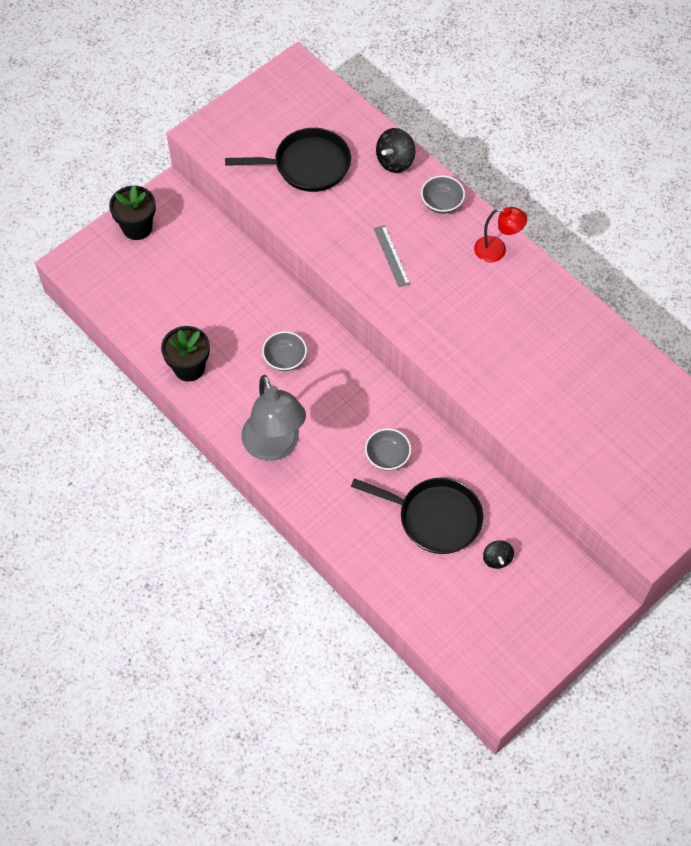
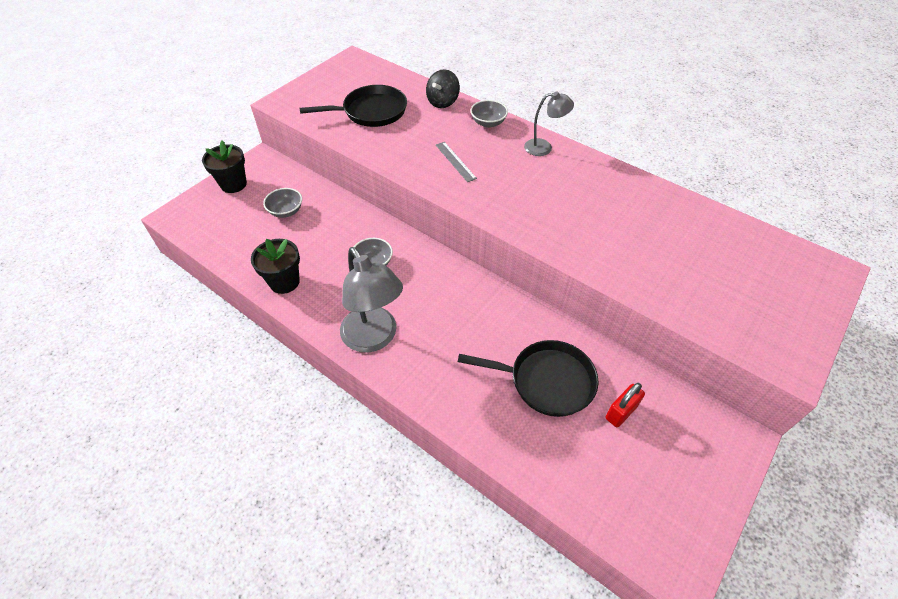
camera: 10 degrees left, 10 degrees down
grey bowl [365,428,411,471] -> grey bowl moved to [263,188,302,218]
red lamp [474,207,527,262] -> grey lamp [524,91,574,156]
black spinning top [483,540,514,569] -> red padlock [606,383,645,427]

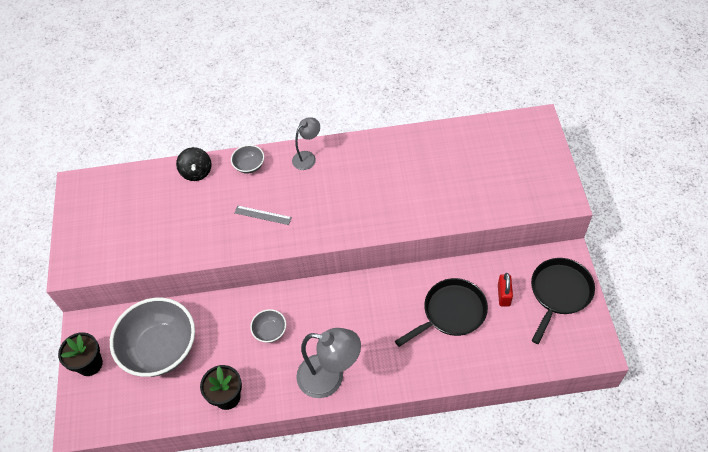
camera: 40 degrees left, 5 degrees up
grey bowl [263,188,302,218] -> grey bowl [110,298,195,377], size x2.31
black pan [299,85,407,127] -> black pan moved to [531,258,595,344]

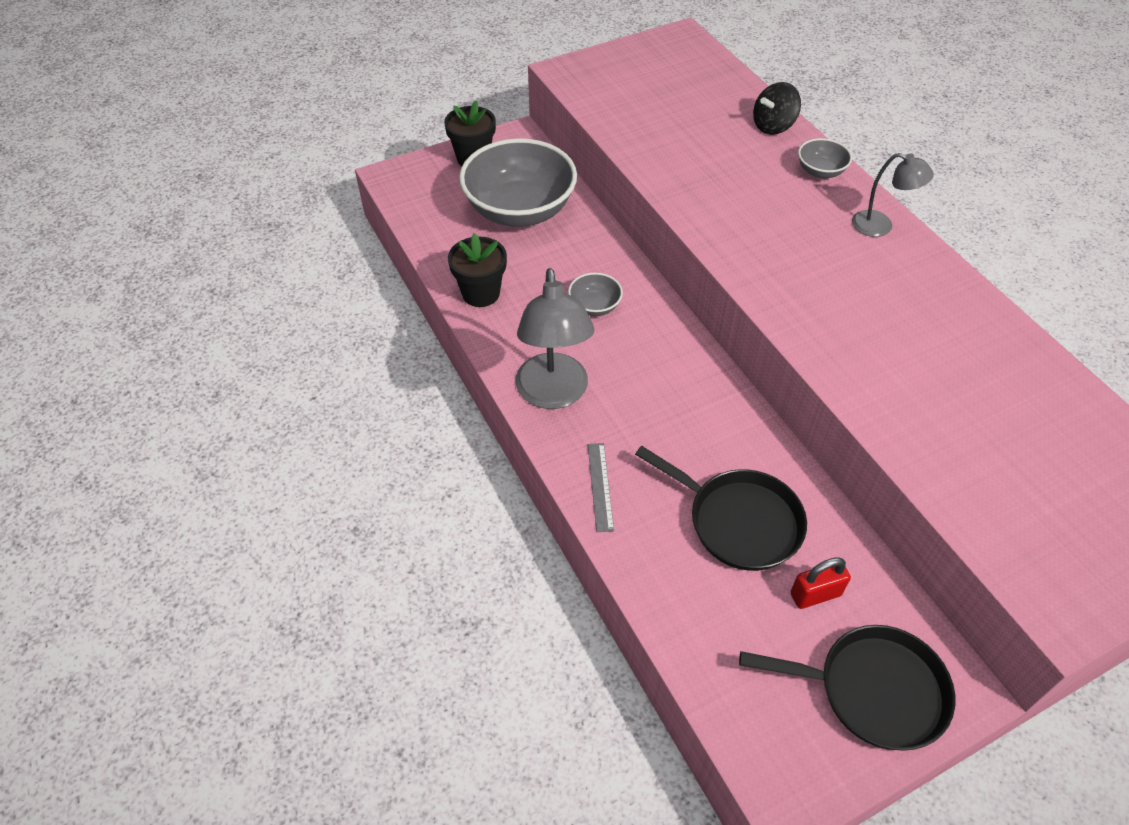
camera: 65 degrees right, 5 degrees down
grey ruler [234,205,292,225] -> grey ruler moved to [587,443,614,532]

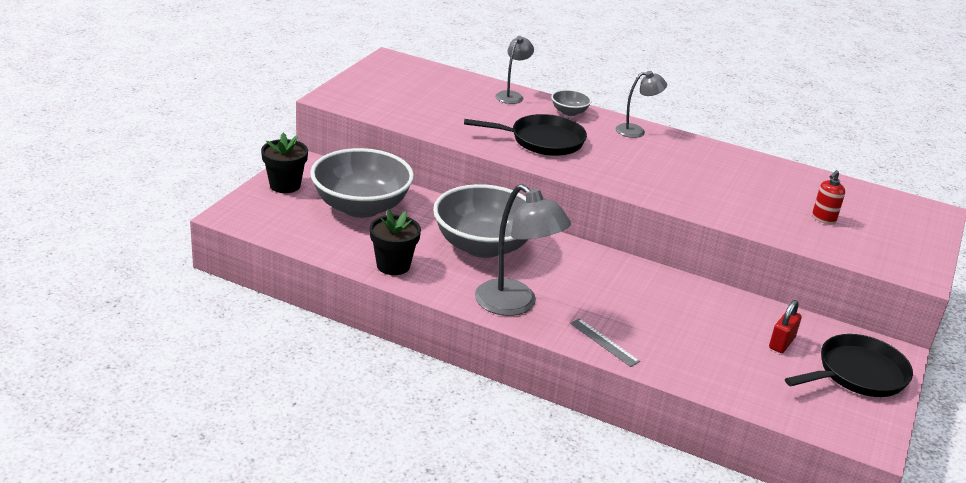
camera: 40 degrees left, 20 degrees down
grey bowl [568,272,623,316] -> grey bowl [433,184,528,258], size x2.31
black pan [635,446,807,571] -> black pan moved to [464,114,587,156]
black spinning top [753,82,801,135] -> grey lamp [495,36,534,104]
none -> red soap dispenser [812,170,845,224]

